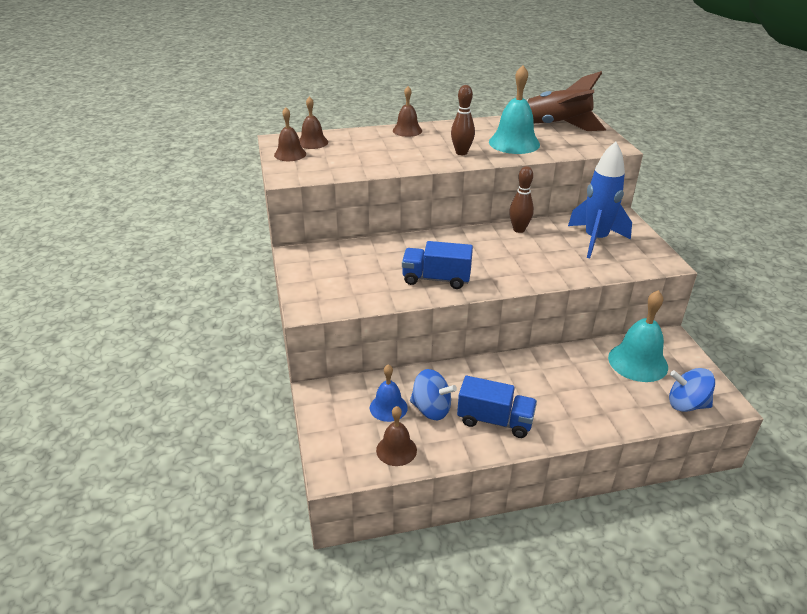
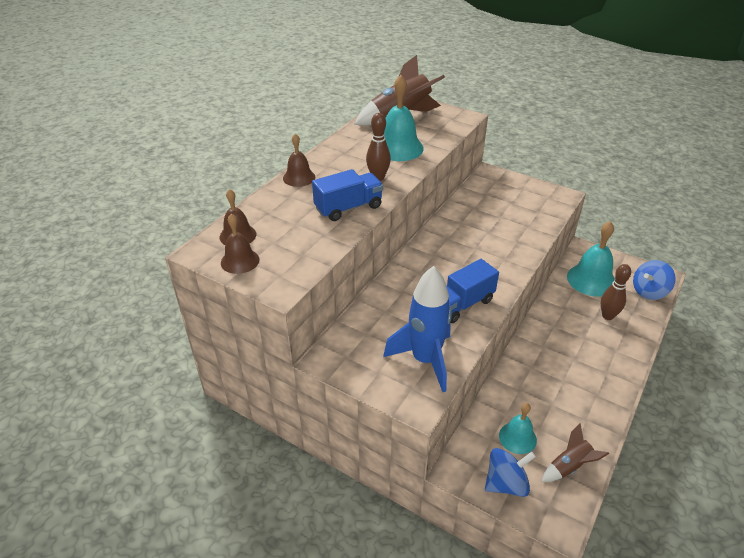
camera: 45 degrees left, 5 degrees up
blue bell [370,364,408,422] -> turquoise bell [499,403,537,454]
brown bell [376,406,417,466] -> brown rocket [542,423,609,482]
blue spinning top [410,369,457,420] -> blue spinning top moved to [485,448,536,497]
blue truck [457,376,537,438] -> blue truck moved to [312,169,383,221]
brown bowling pin [509,166,534,233] -> brown bowling pin moved to [601,264,631,320]
blue rocket [568,141,632,258] -> blue rocket moved to [383,266,452,392]

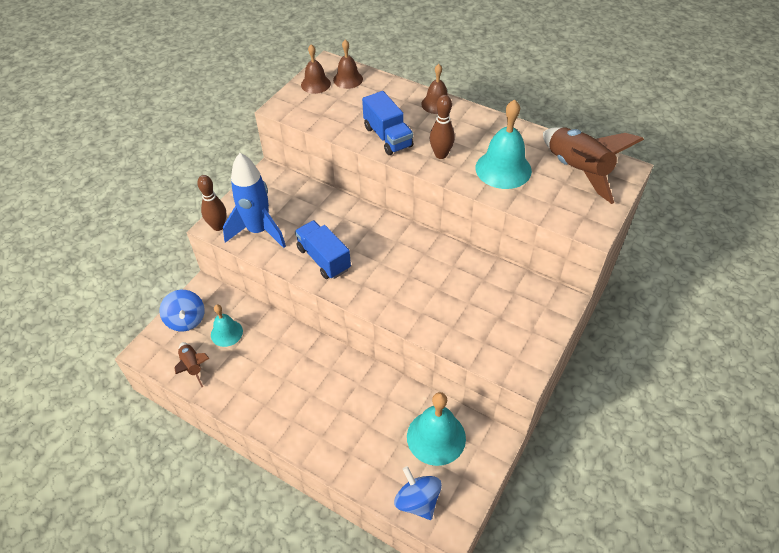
camera: 90 degrees right, 10 degrees up
brown bowling pin [601,264,631,320] -> brown bowling pin moved to [197,175,226,231]

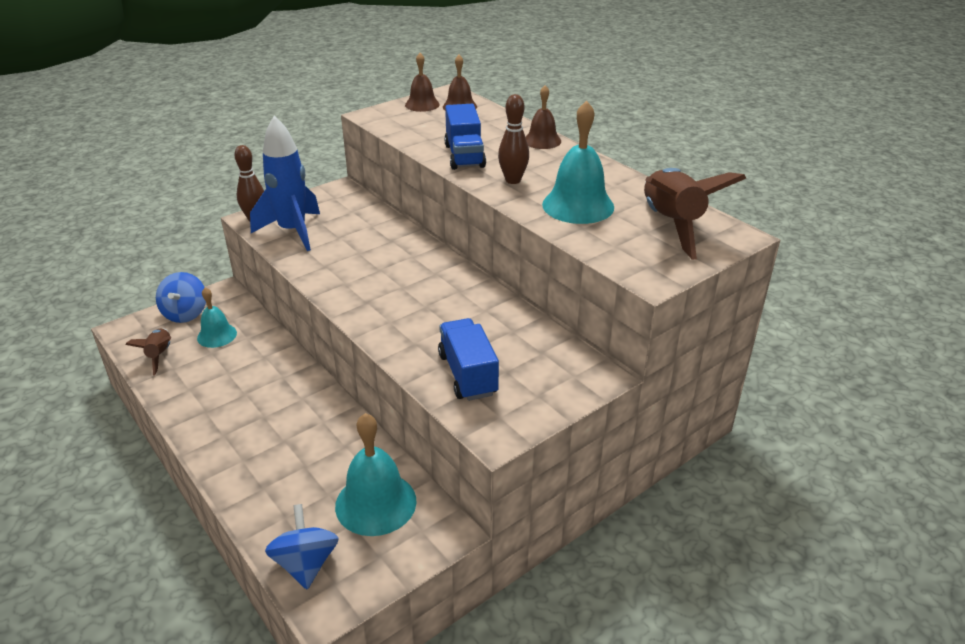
camera: 20 degrees right, 15 degrees down
blue truck [295,220,351,279] -> blue truck moved to [438,318,499,401]

